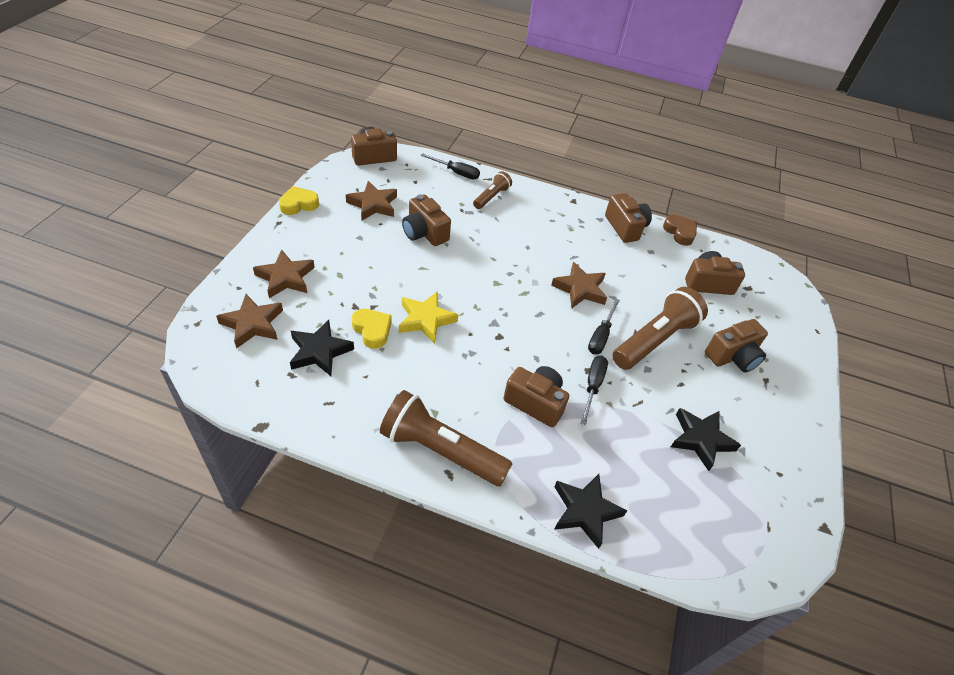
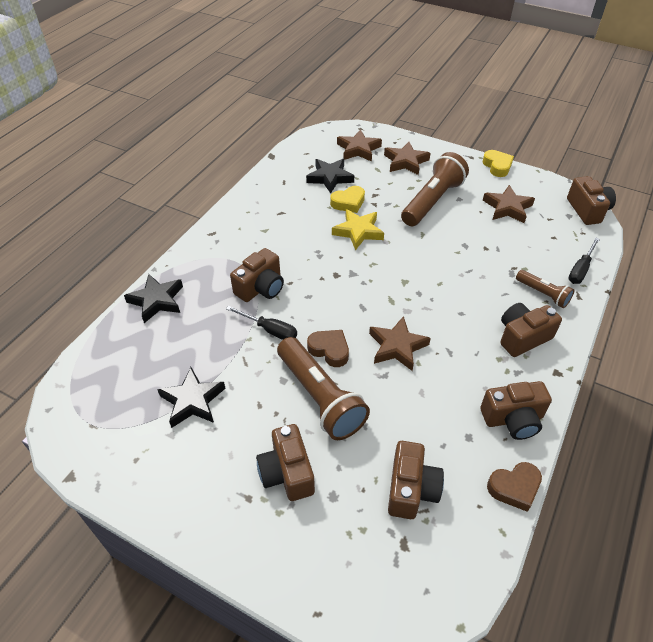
camera: 105 degrees right, 0 degrees up
brown flashlight [380,390,512,486] -> brown flashlight moved to [401,152,469,226]
brown camera [402,195,451,246] -> brown camera moved to [500,303,562,357]
black screwdriver [588,299,620,354] -> brown heart [307,330,349,367]

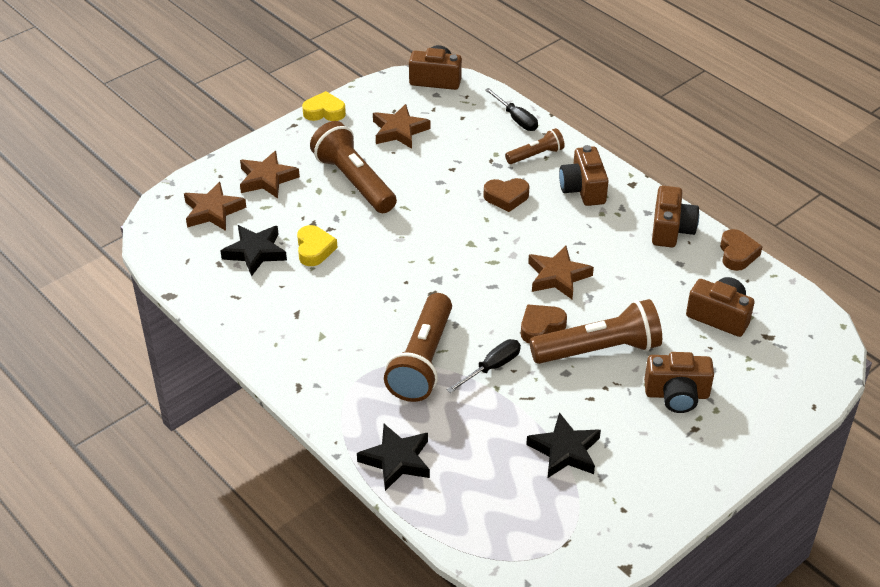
camera: 70 degrees left, 5 degrees down
brown camera [230,248,284,302] -> brown flashlight [384,293,452,402]
yellow star [332,209,384,250] -> none
none -> brown heart [483,178,530,212]

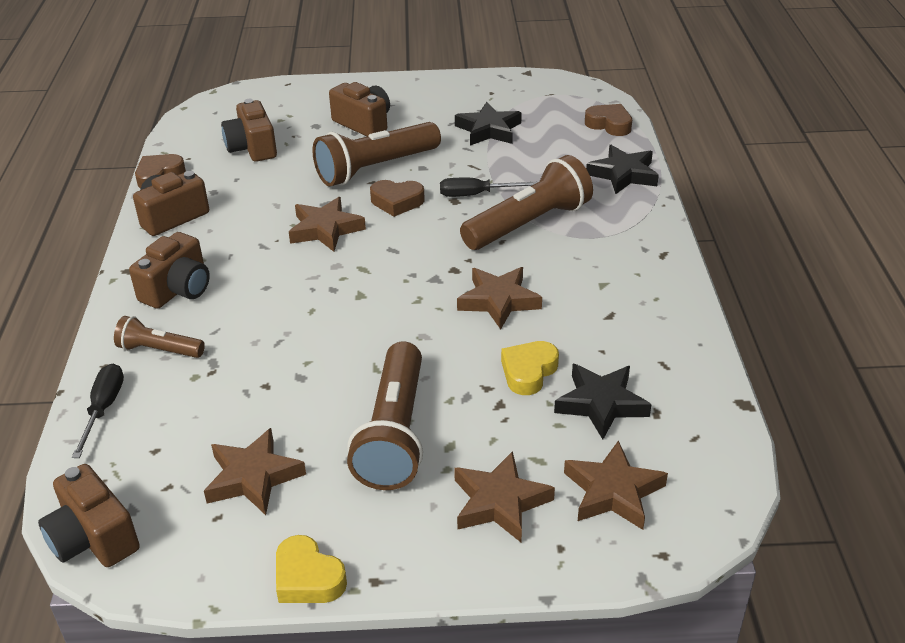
camera: 140 degrees left, 5 degrees down
brown heart [483,178,530,212] -> brown heart moved to [585,104,632,136]
brown flashlight [529,299,662,364] -> brown flashlight turned 60 degrees counterclockwise [313,122,441,186]
none -> brown star [457,267,542,329]

